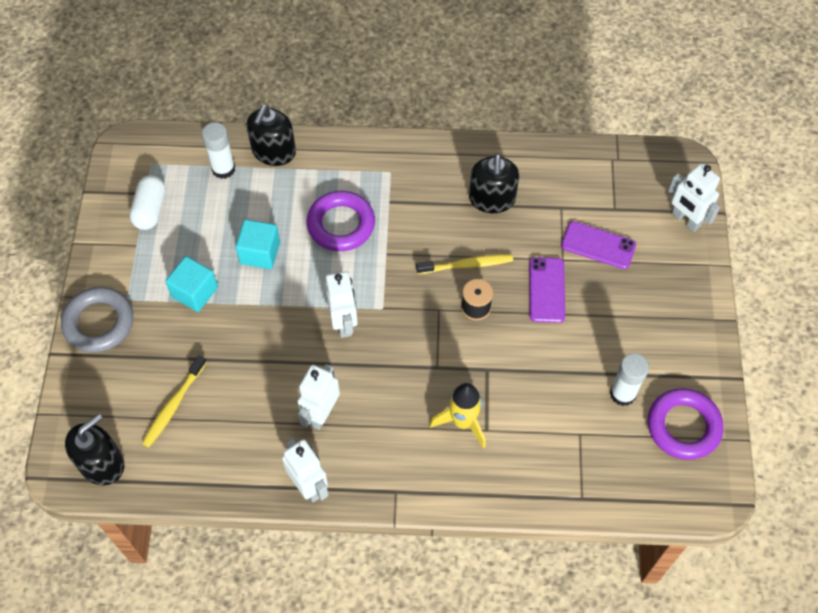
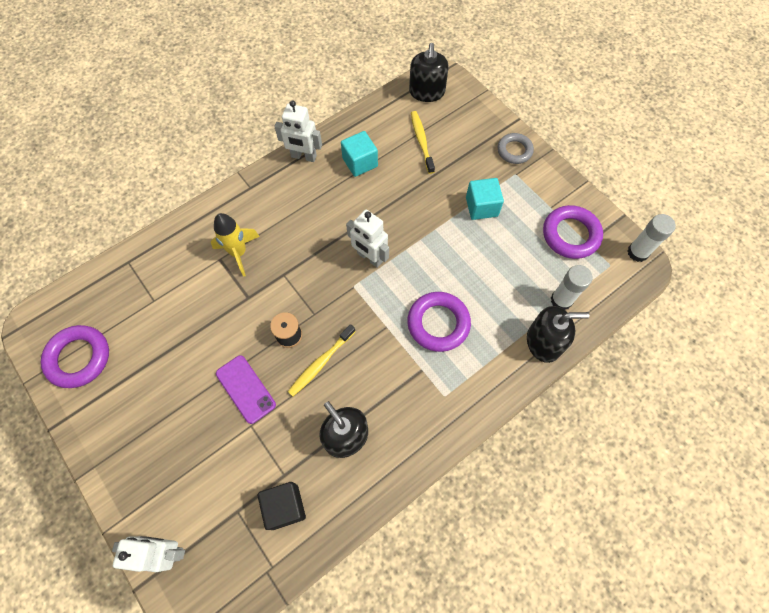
camera: 140 degrees right, 5 degrees up
grey ring [61,287,133,353] -> grey ring [498,133,534,164], size x0.65
white capsule [130,175,166,230] -> purple ring [543,205,603,259]
turquoise cube [236,219,280,269] -> turquoise cube moved to [341,131,378,177]
black soap dispenser [247,105,296,166] -> black soap dispenser turned 105 degrees clockwise [527,306,590,363]
white robot [297,364,340,430] -> none
purple phone [561,221,636,269] -> none
white glue stick [610,353,649,406] -> white glue stick moved to [628,214,676,262]
none -> black cube [258,482,306,530]

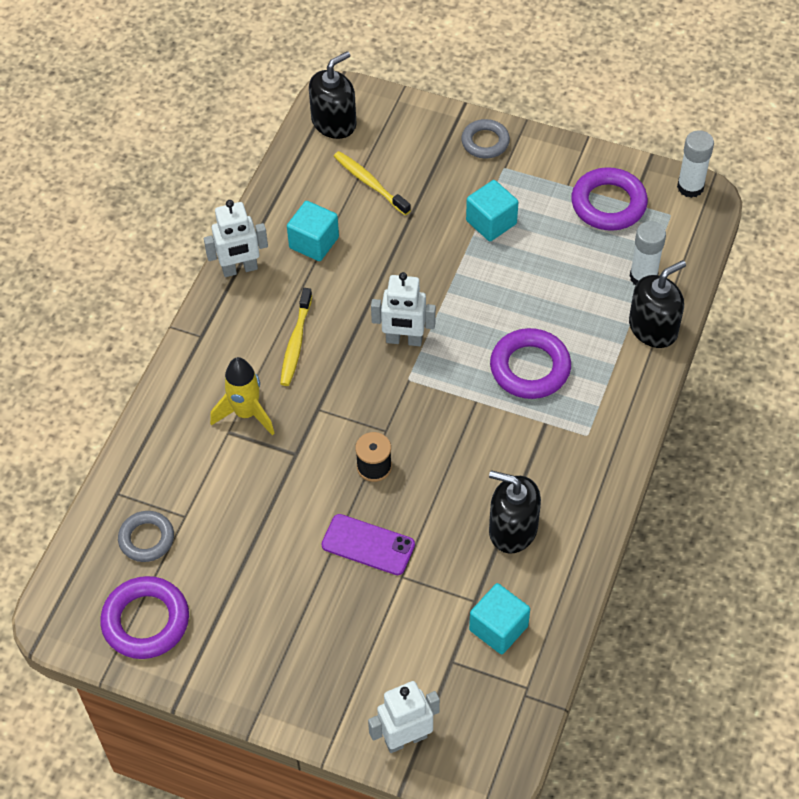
camera: 30 degrees left, 10 degrees down
black cube [258,482,306,530] -> turquoise cube [469,583,530,654]
yellow toothbrush [288,324,356,396] -> yellow toothbrush moved to [280,288,312,386]
black soap dispenser [409,43,449,102] -> black soap dispenser turned 105 degrees counterclockwise [309,51,357,139]
none -> grey ring [118,511,174,562]

